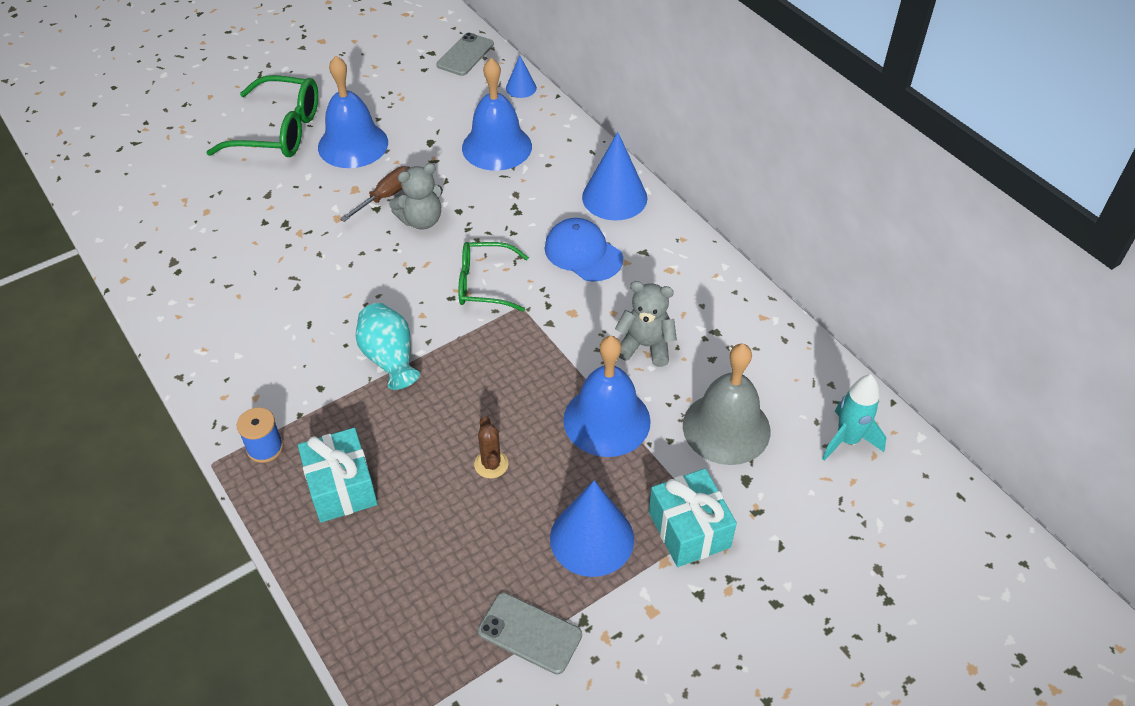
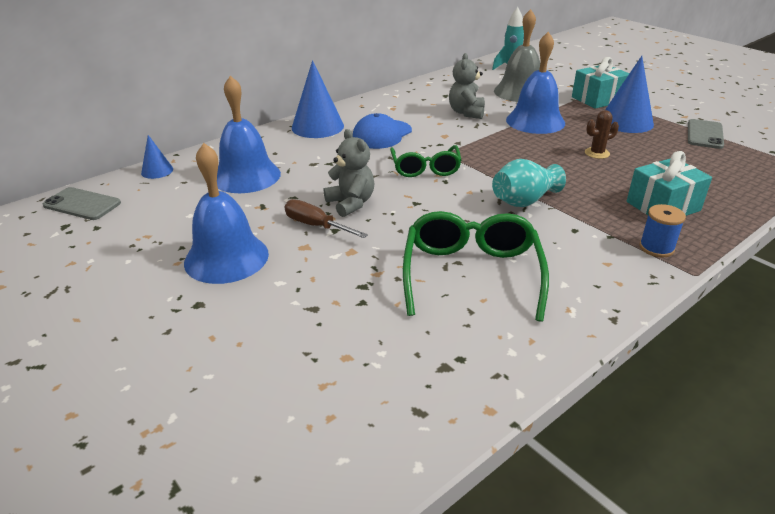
camera: 95 degrees left, 15 degrees down
green glasses [206,75,318,157] -> green glasses moved to [403,211,549,322]

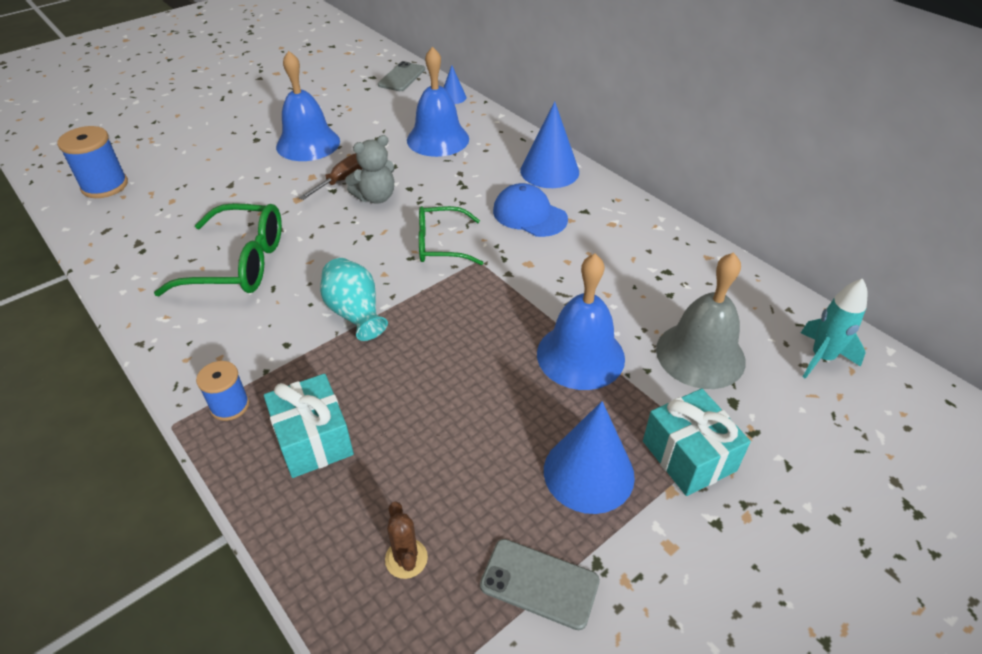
camera: 90 degrees right, 10 degrees up
grey teddy bear [449,53,485,119] -> none
brown cactus [585,110,619,159] -> brown cactus moved to [385,502,428,579]
none -> blue spool [57,126,128,198]

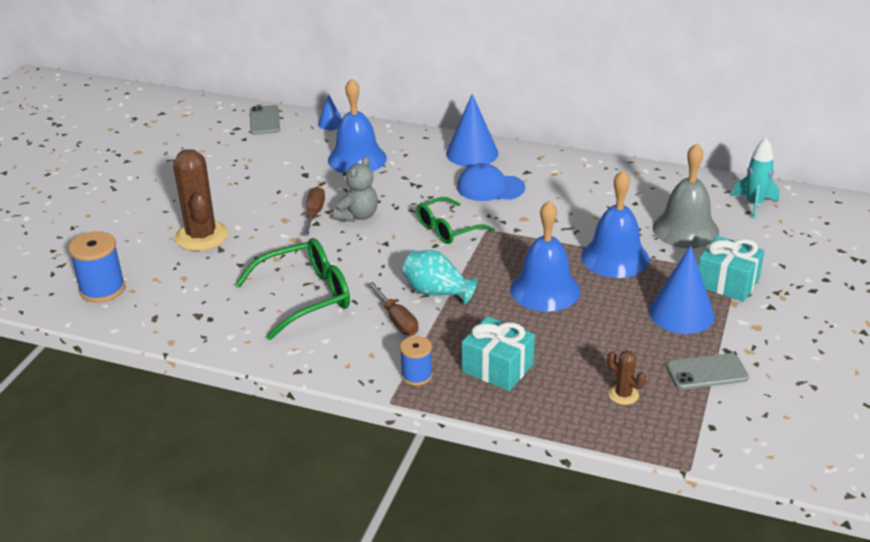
camera: 30 degrees left, 10 degrees down
blue bell [276,50,340,161] -> blue bell moved to [510,201,580,312]
none -> brown cactus [173,149,228,251]
none -> brown screwdriver [368,282,418,336]

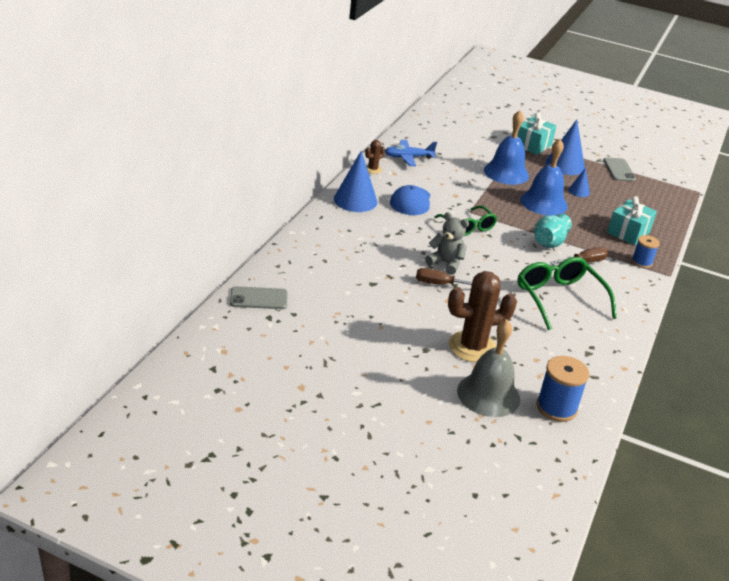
camera: 90 degrees left, 0 degrees up
blue cone [318,94,342,130] -> blue cone moved to [569,168,590,197]
blue bell [328,78,387,173] -> none
brown cactus [607,350,646,405] -> brown cactus moved to [365,140,385,174]
grey bell [653,143,719,248] -> grey bell moved to [457,319,520,417]
turquoise rocket [732,138,779,219] -> none
none -> blue plane [385,140,437,166]

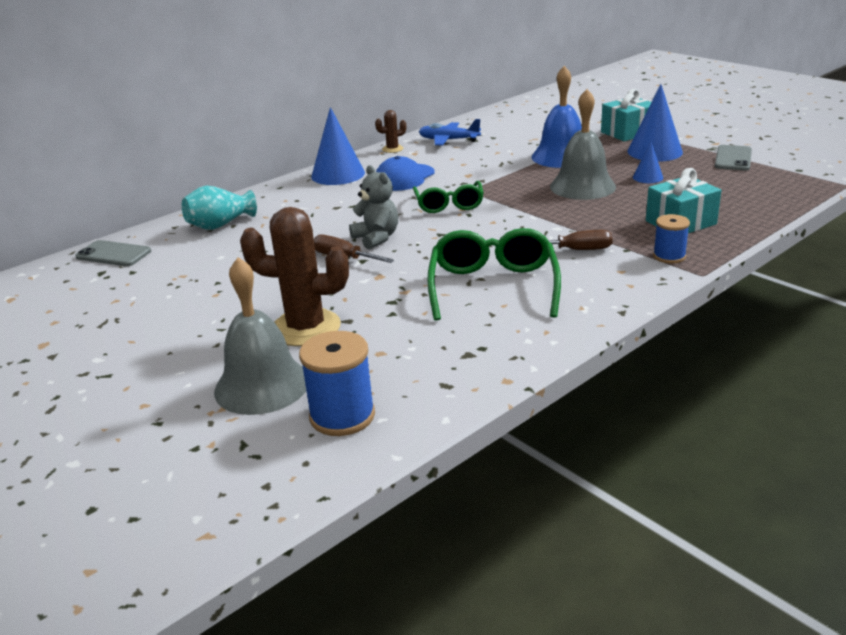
camera: 30 degrees right, 5 degrees down
blue bell [520,139,568,216] -> grey bell [550,89,616,200]
turquoise vase [534,214,572,248] -> turquoise vase moved to [182,185,257,230]

